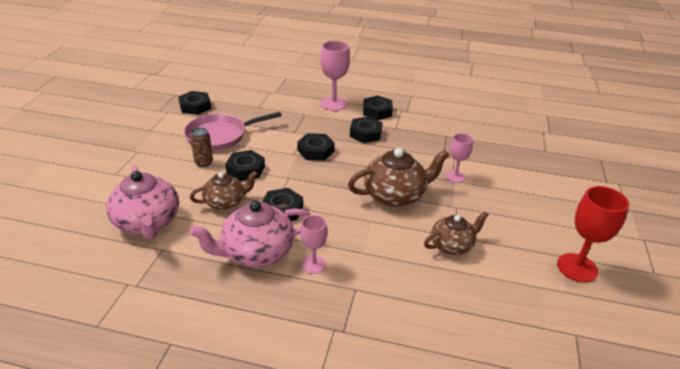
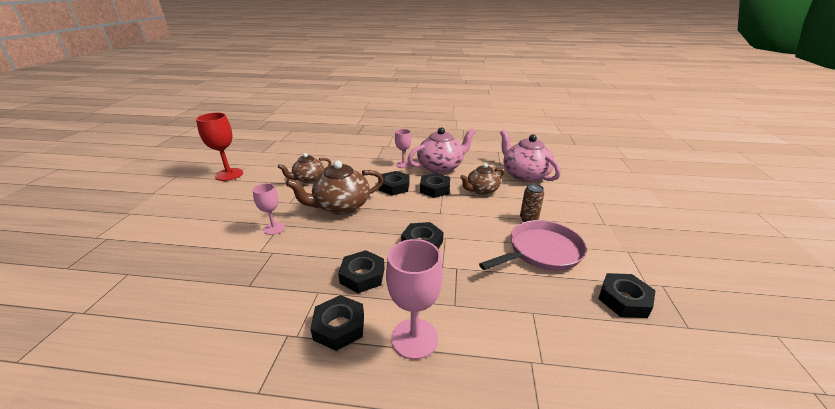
camera: 175 degrees right, 5 degrees down
black nut [225,150,265,181] -> black nut moved to [379,171,410,196]

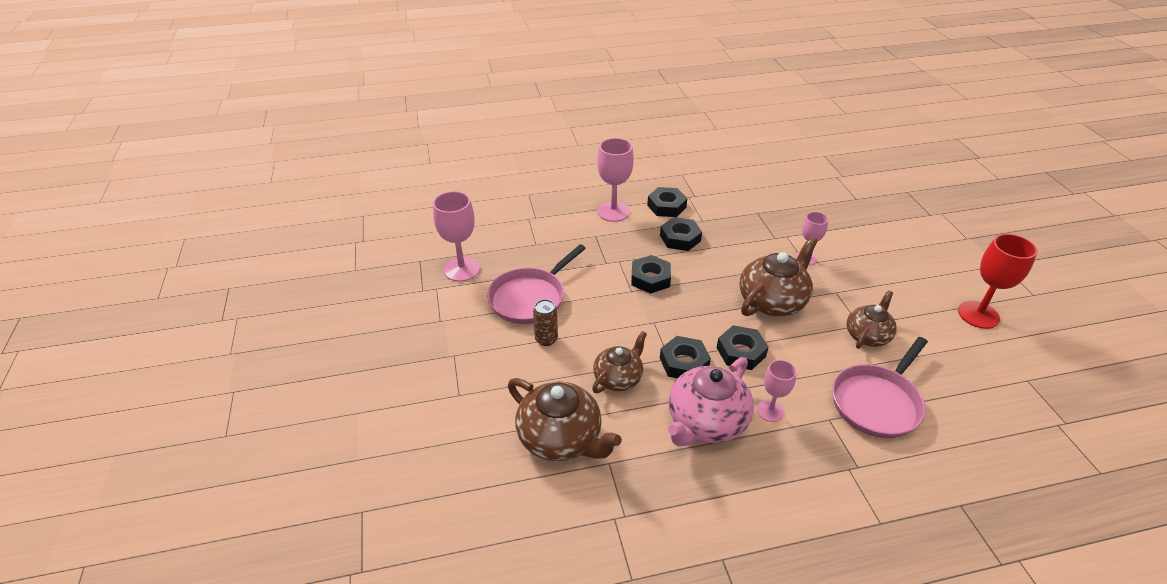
camera: 160 degrees right, 10 degrees up
pink teapot [500,130,561,182] -> brown teapot [508,378,622,461]
black nut [598,273,656,318] -> pink goblet [433,191,480,282]
none -> pink pan [832,337,928,438]

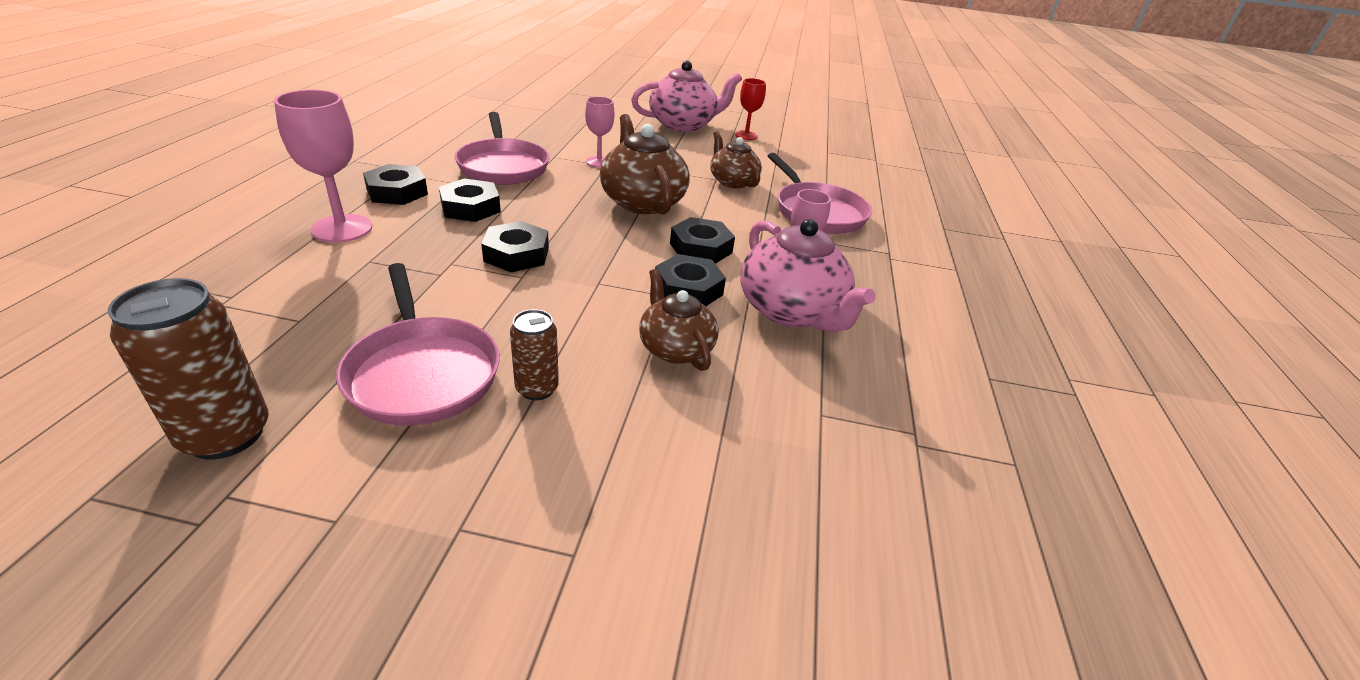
camera: 70 degrees left, 5 degrees down
pink goblet [433,191,480,282] -> brown can [107,278,269,460]
brown teapot [508,378,622,461] -> none
red goblet [958,234,1037,329] -> red goblet [735,78,766,140], size x0.62
none -> pink pan [455,112,550,185]
none -> pink teapot [631,60,742,132]

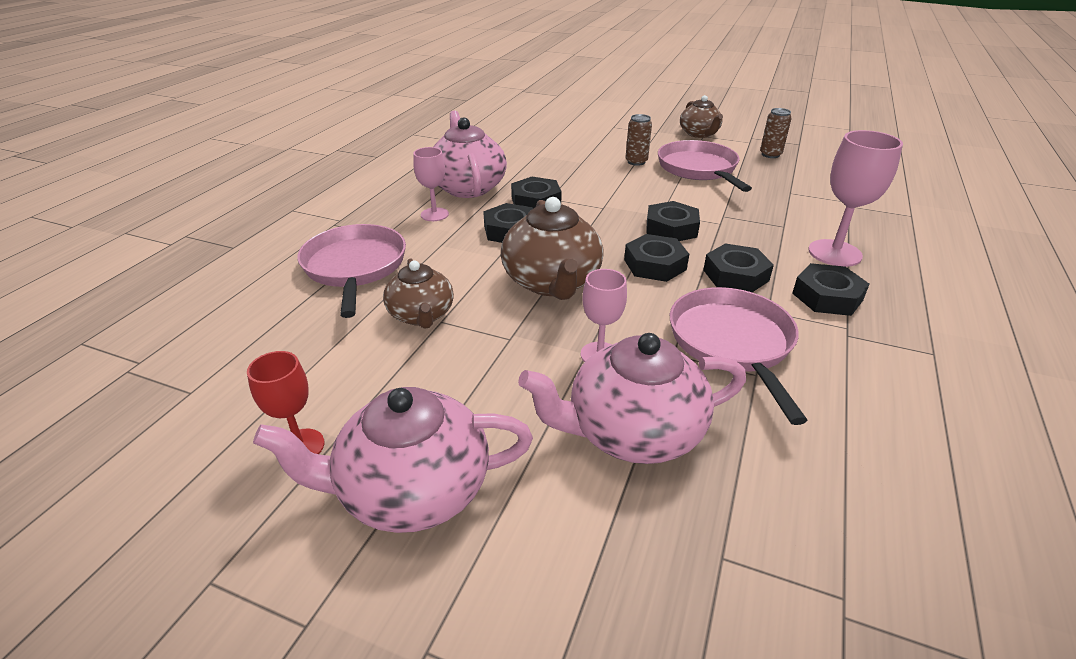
camera: 165 degrees left, 0 degrees up
brown can [107,278,269,460] -> brown can [760,108,792,158], size x0.60
brown teapot [639,269,719,371] -> brown teapot moved to [680,95,723,138]
none -> pink teapot [518,333,746,464]
none -> black nut [624,234,689,282]

